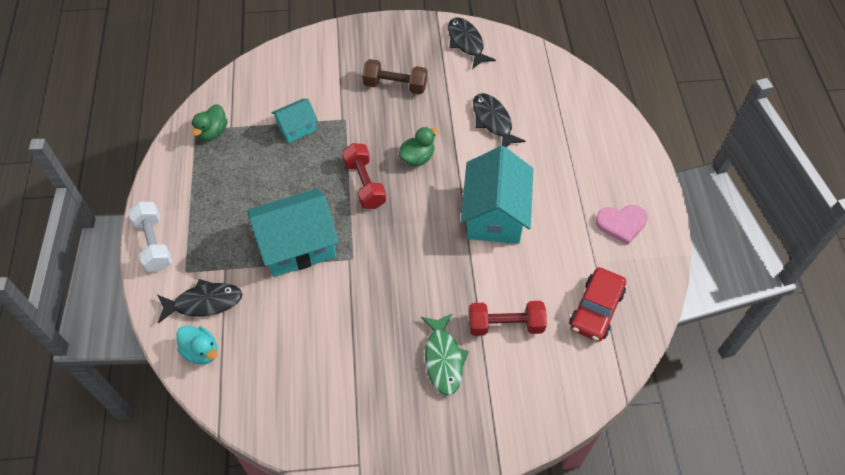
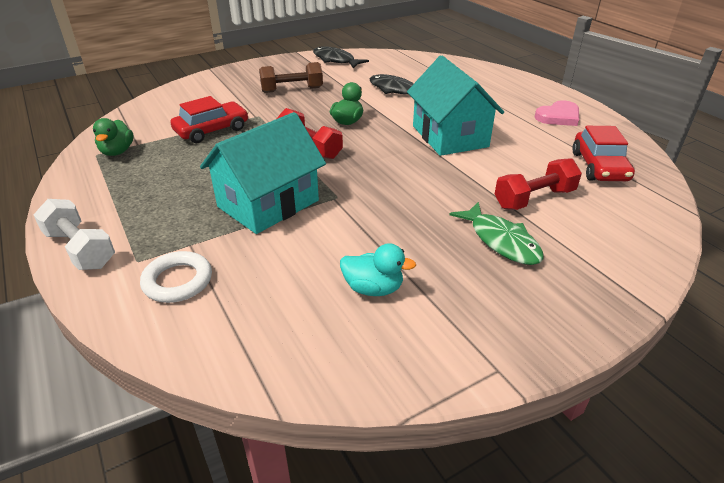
camera: 25 degrees left, 20 degrees down
black fish [158,279,242,323] -> white ring [140,251,212,303]
turquoise duck [176,326,218,364] -> turquoise duck moved to [340,243,416,296]
turquoise house [271,99,318,143] -> red car [170,96,248,143]

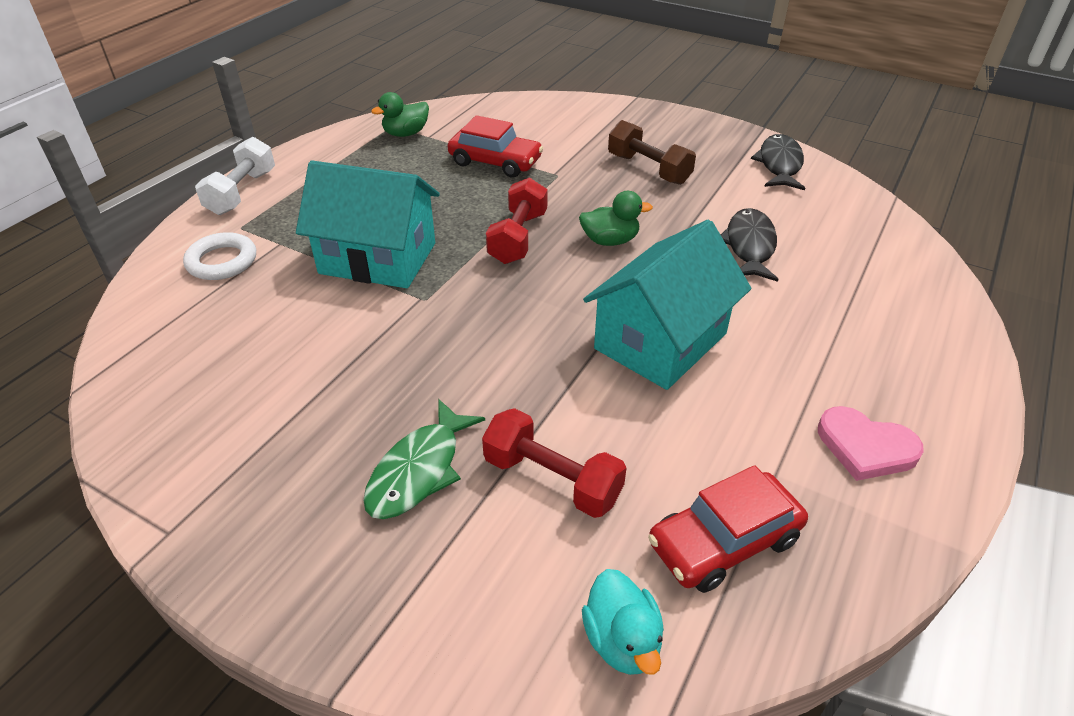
camera: 60 degrees right, 5 degrees up
turquoise duck [340,243,416,296] -> turquoise duck moved to [582,569,664,675]

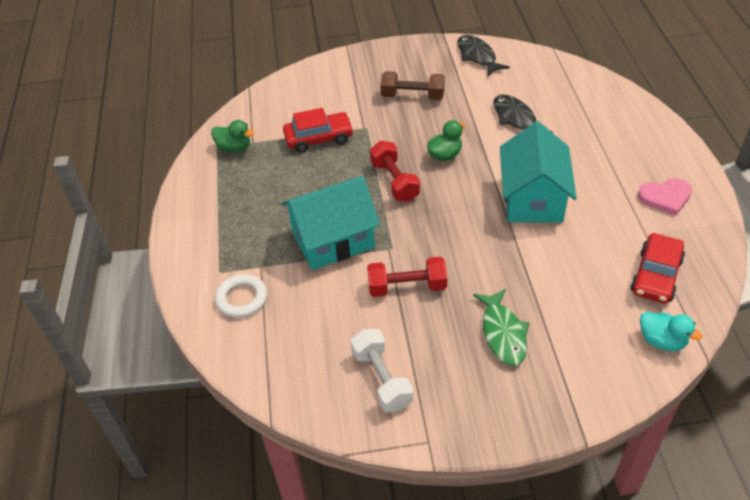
camera: 35 degrees left, 5 degrees up
white dumbbell [195,137,275,215] -> white dumbbell moved to [351,329,413,412]
green duck [371,92,429,137] -> green duck turned 90 degrees counterclockwise [211,120,254,153]
red dumbbell [482,408,626,518] -> red dumbbell moved to [367,257,447,297]

